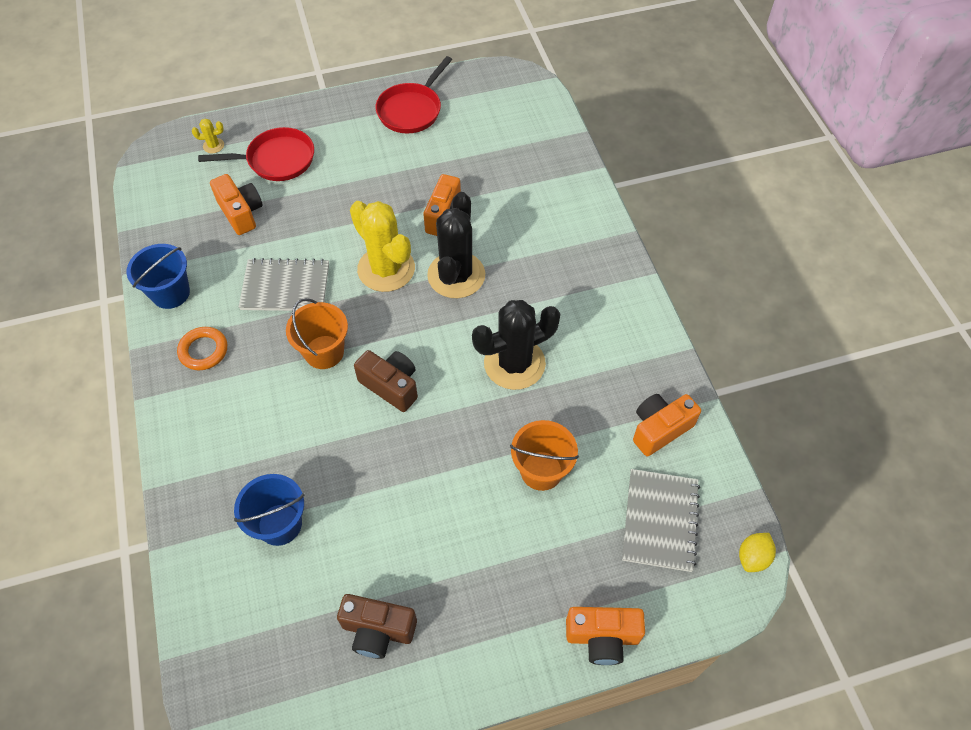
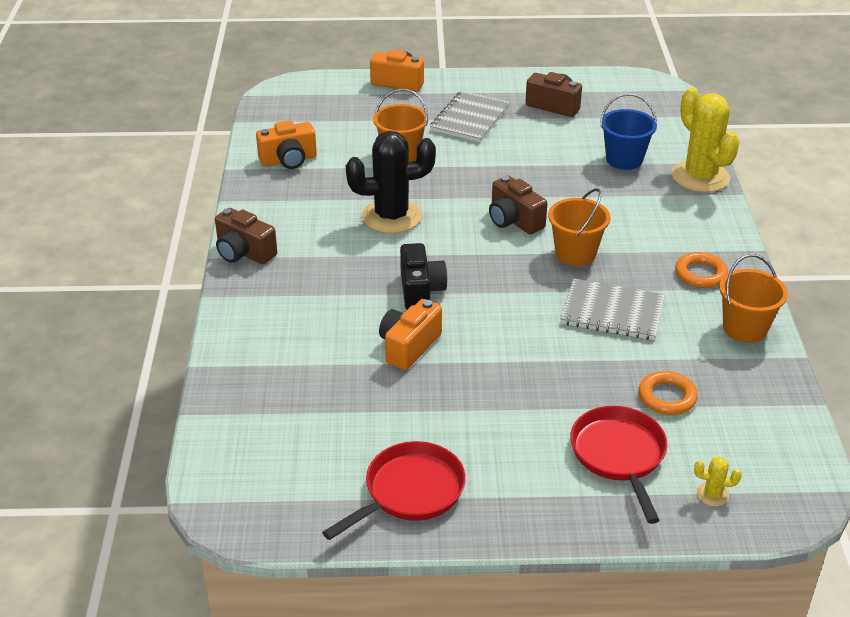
camera: 165 degrees left, 20 degrees down
blue bucket [127,244,190,309] -> orange bucket [719,254,788,343]
red pan [198,127,314,181] -> red pan turned 75 degrees clockwise [570,406,668,524]
orange camera [210,174,263,235] -> orange ring [639,371,698,415]
yellow cactus [350,201,415,292] -> yellow cactus moved to [672,88,740,192]
black cactus [427,192,485,298] -> black camera [400,243,448,309]
grey notebook [622,469,700,572] -> grey notebook moved to [430,91,510,142]
yellow lemon [739,533,776,572] -> none
none -> brown camera [215,208,277,264]

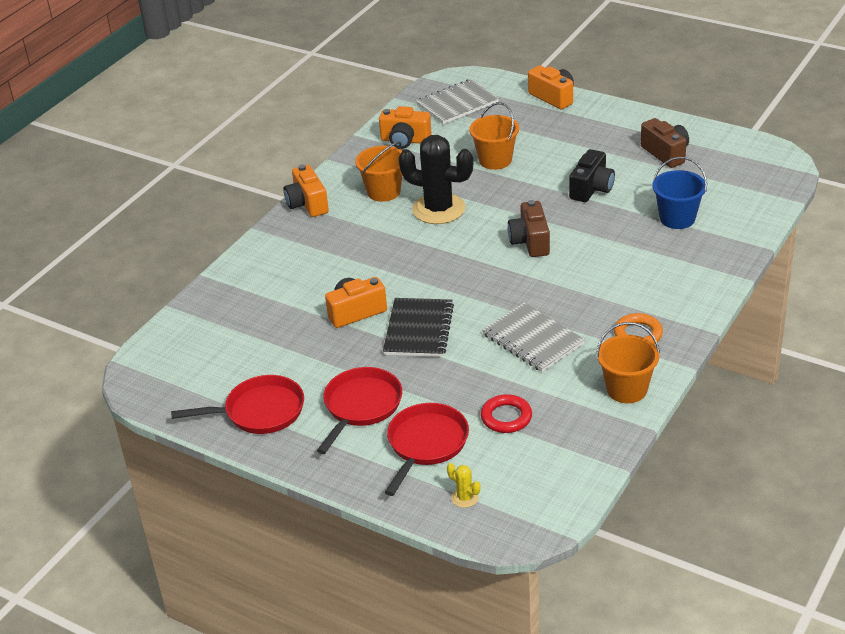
camera: 35 degrees right, 0 degrees up
brown camera [215,208,277,264] -> orange camera [283,165,329,217]
black camera [400,243,448,309] -> black camera moved to [569,149,615,202]
grey notebook [430,91,510,142] -> grey notebook moved to [416,79,499,124]
orange bucket [548,188,610,266] -> orange bucket moved to [355,142,402,202]
orange ring [639,371,698,415] -> red ring [481,394,532,433]
yellow cactus [672,88,740,192] -> none
none -> red pan [317,367,402,454]
none -> black notebook [383,298,454,357]

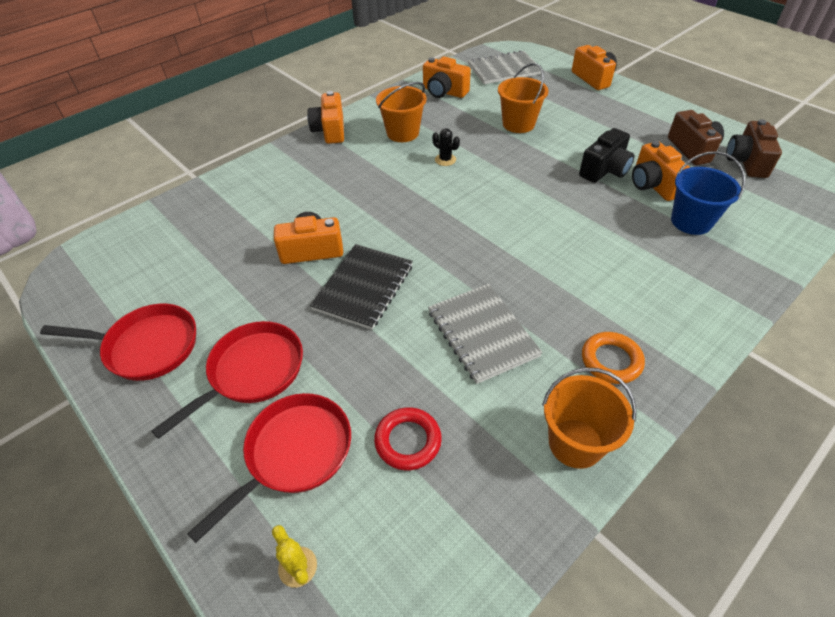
camera: 15 degrees right, 10 degrees up
black cactus [398,135,473,224] -> black cactus [432,128,460,166], size x0.41
brown camera [508,200,550,257] -> brown camera moved to [726,119,782,178]
none -> orange camera [632,141,690,201]

